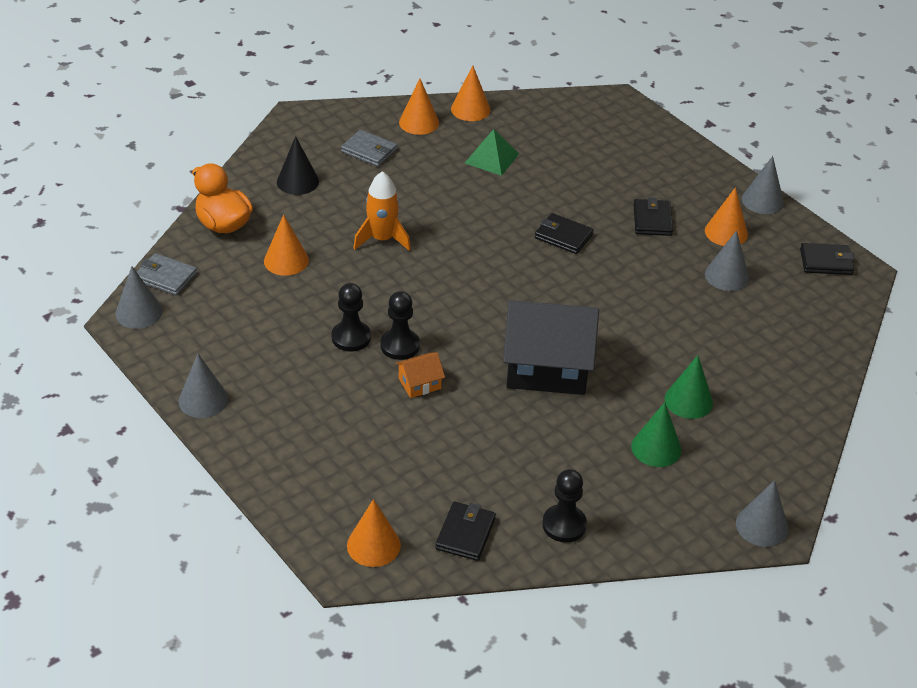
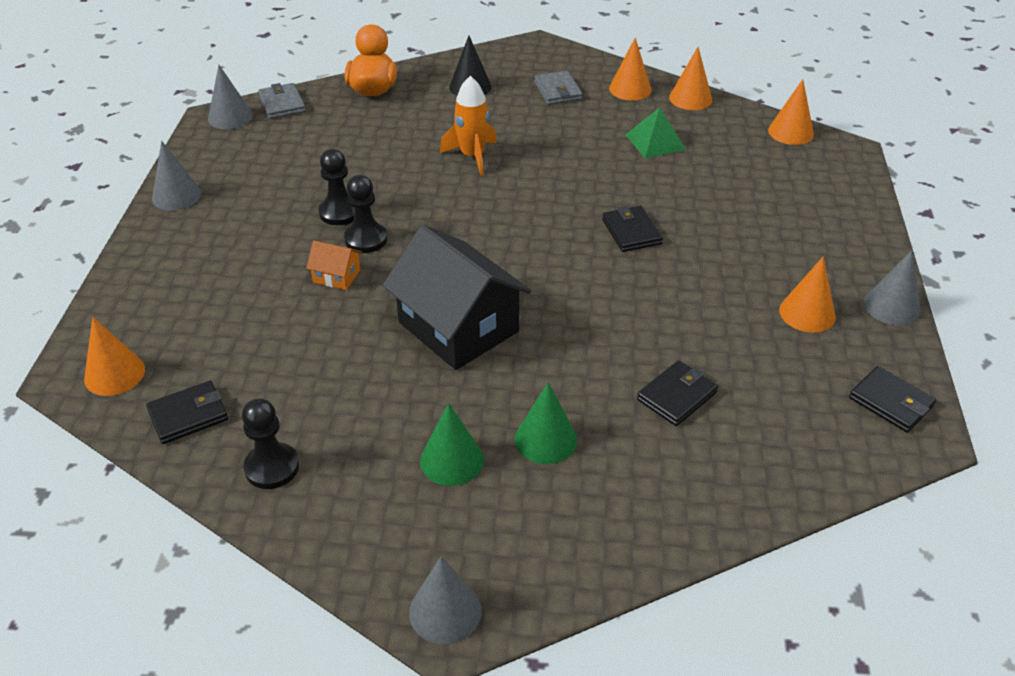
camera: 45 degrees right, 0 degrees up
orange cone [264,214,309,276] -> orange cone moved to [768,79,814,145]
black wallet [633,197,673,236] -> black wallet moved to [637,360,718,426]
grey cone [705,230,749,291] -> none

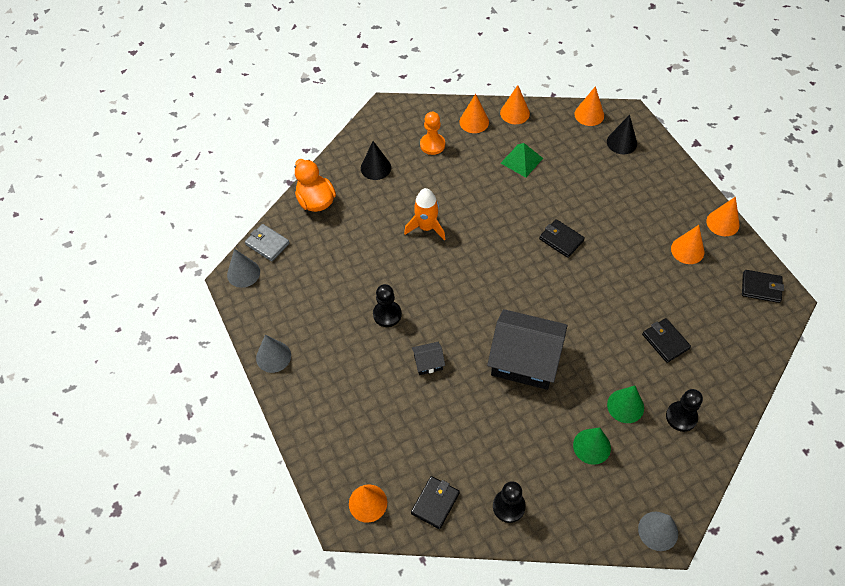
camera: 30 degrees left, 15 degrees up
orange house [306,241,362,290] -> black house [412,342,445,375]
black pawn [344,175,388,253] -> black pawn moved to [666,389,703,432]
grey wallet [534,71,582,105] -> orange pawn [420,112,445,155]
black wallet [637,360,718,426] -> black wallet turned 45 degrees counterclockwise [642,318,691,363]
grey cone [864,250,921,325] -> orange cone [706,197,739,236]
none -> black cone [607,115,637,154]

